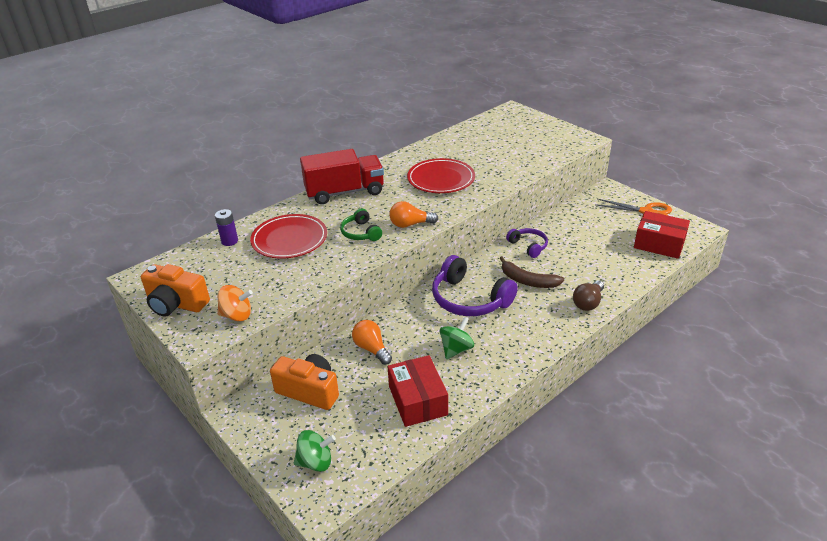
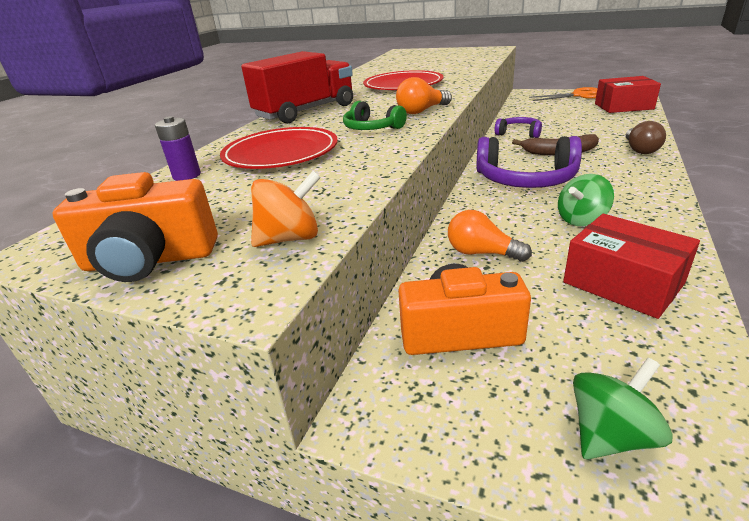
camera: 25 degrees left, 5 degrees down
green spinning top [440,317,474,359] -> green spinning top turned 135 degrees counterclockwise [558,174,614,226]

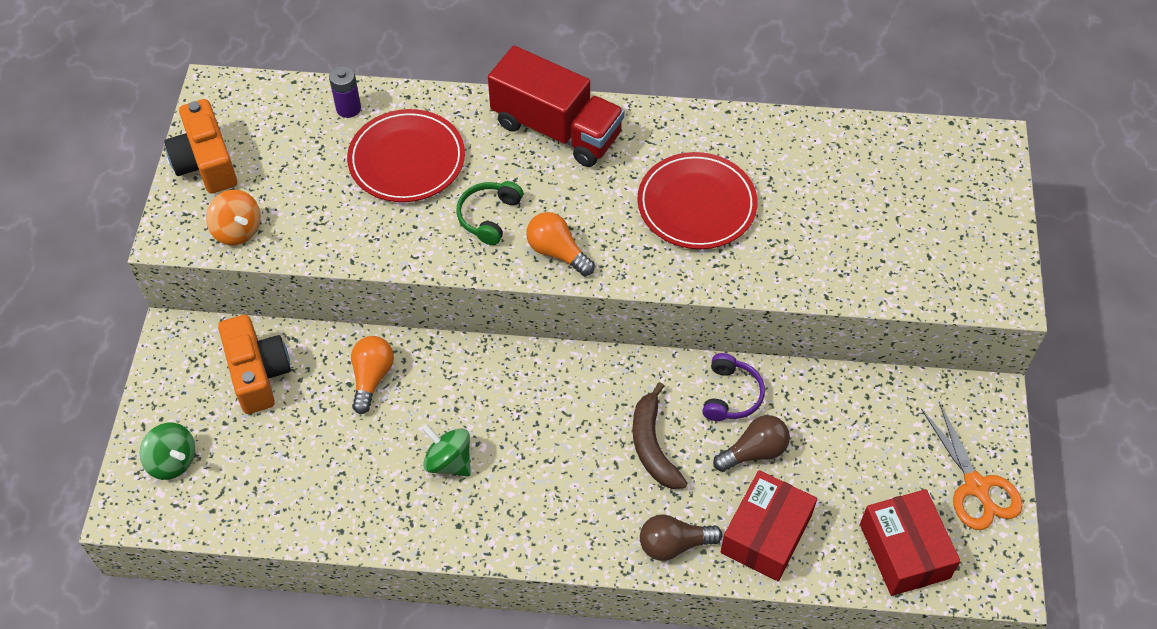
camera: 70 degrees right, 25 degrees up
purple headphones [476,136,582,188] -> none
red box [563,214,700,319] -> red box moved to [721,470,817,581]
none -> brown light bulb [713,415,790,472]

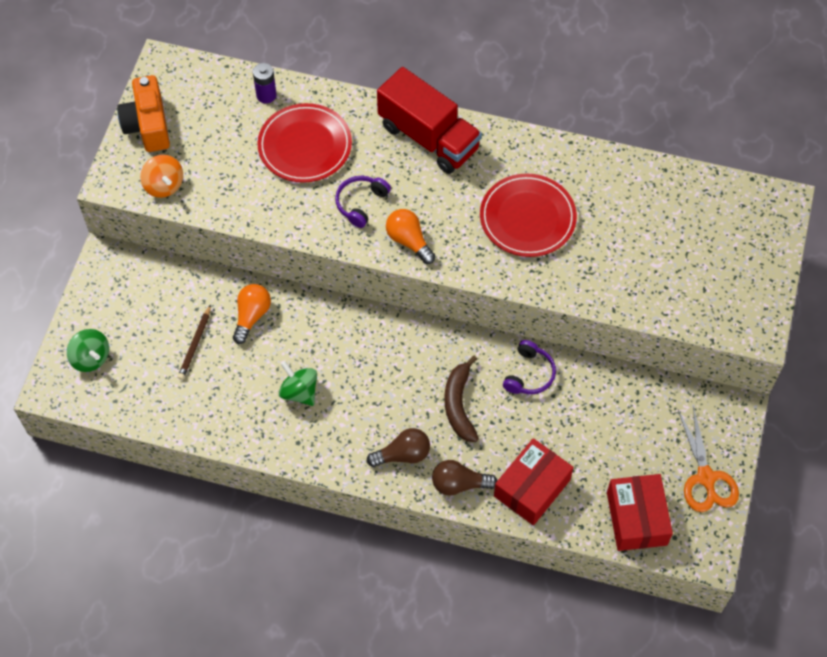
camera: 10 degrees right, 5 degrees up
orange camera [218,315,291,414] -> none
green headphones [457,181,523,245] -> purple headphones [335,176,391,228]
brown light bulb [713,415,790,472] -> brown light bulb moved to [367,428,430,467]
none -> brown pencil [178,305,211,380]

